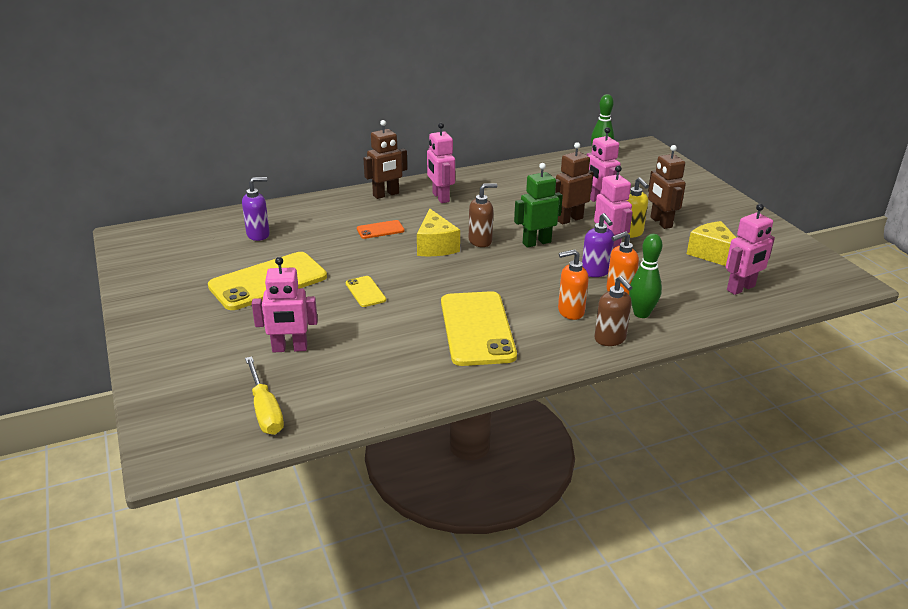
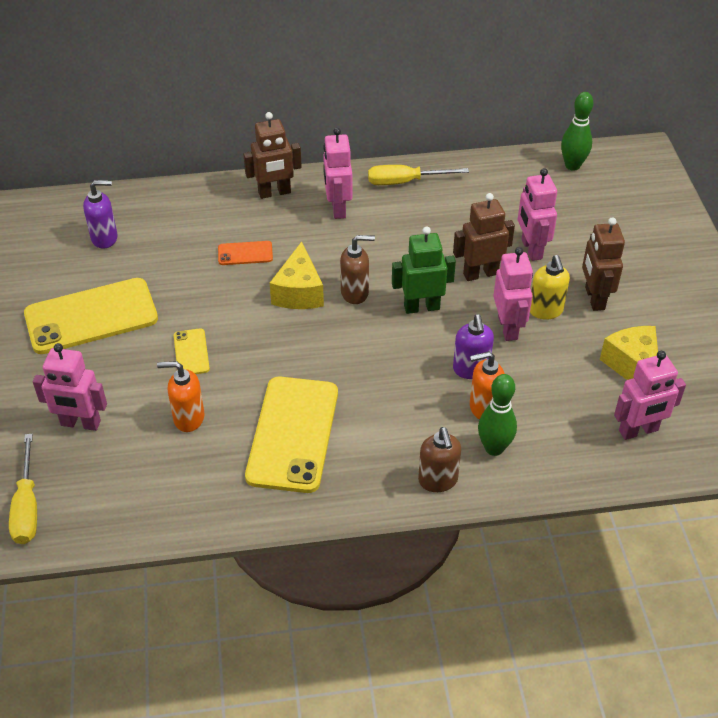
camera: 15 degrees right, 15 degrees up
orange soap dispenser [558,249,589,320] -> orange soap dispenser moved to [157,361,205,432]
none -> yellow screwdriver [368,165,469,185]

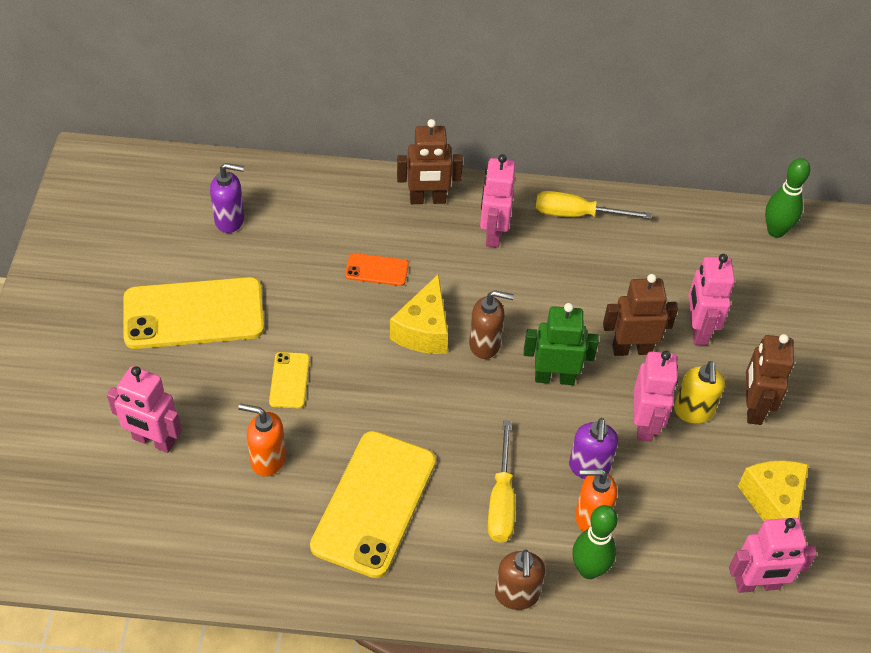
camera: 10 degrees right, 5 degrees up
yellow screwdriver [9,434,37,544] -> yellow screwdriver moved to [488,420,515,543]

